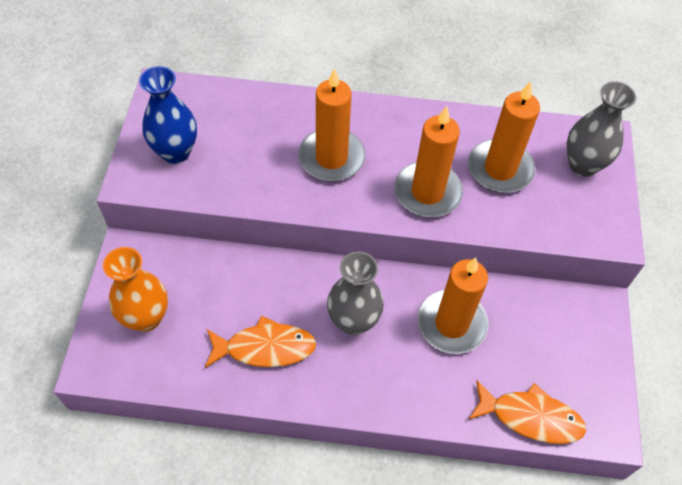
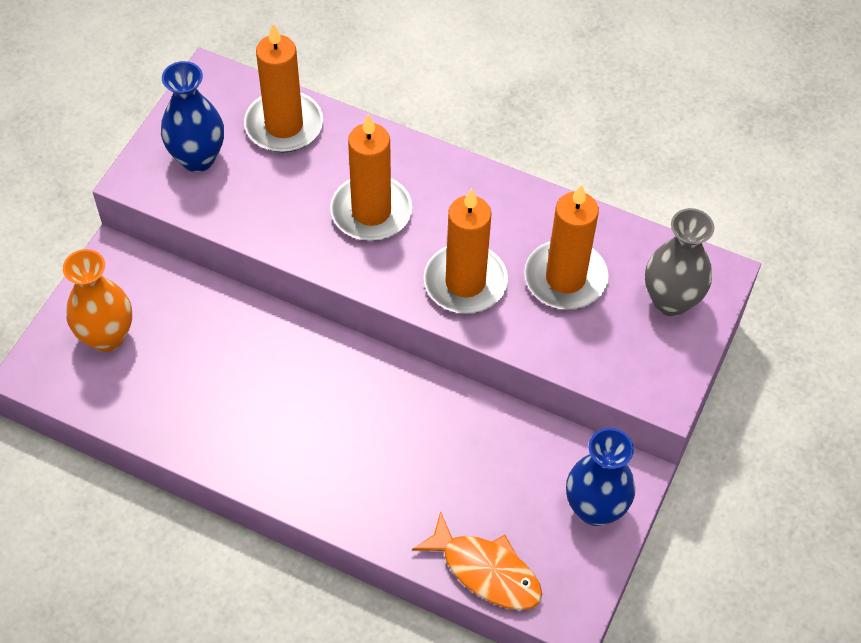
camera: 20 degrees right, 0 degrees up
orange fish [205,315,316,368] -> none
grey vase [327,251,384,335] -> none
orange candle [418,257,489,354] -> orange candle moved to [244,23,323,153]
none -> blue vase [566,428,635,526]

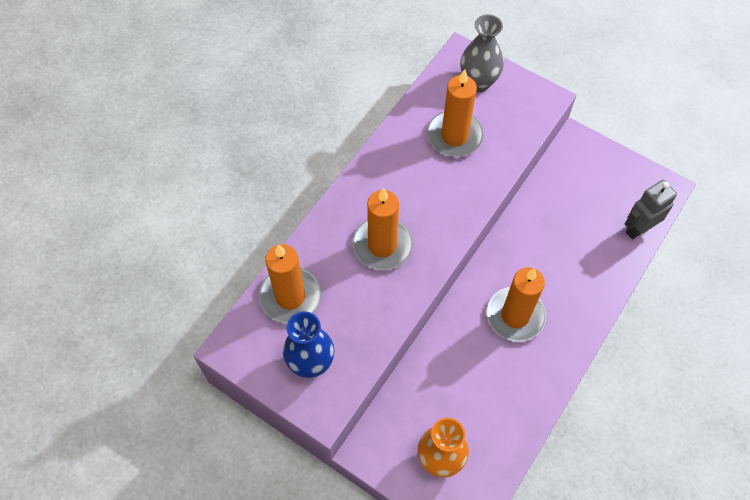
camera: 80 degrees left, 5 degrees up
orange fish [412,511,542,610] -> grey robot [625,180,677,240]
orange candle [424,188,508,314] -> orange candle moved to [487,267,546,342]
blue vase [566,428,635,526] -> none

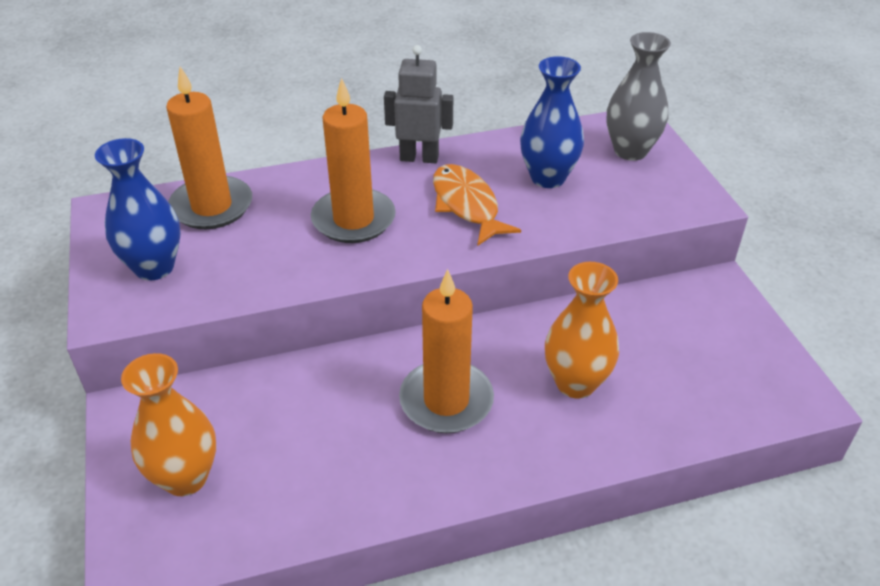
camera: 40 degrees right, 20 degrees down
orange candle [427,69,483,157] -> blue vase [520,56,584,188]
grey robot [625,180,677,240] -> grey robot moved to [384,45,453,163]
none -> orange fish [433,164,521,245]
none -> orange vase [545,262,619,399]

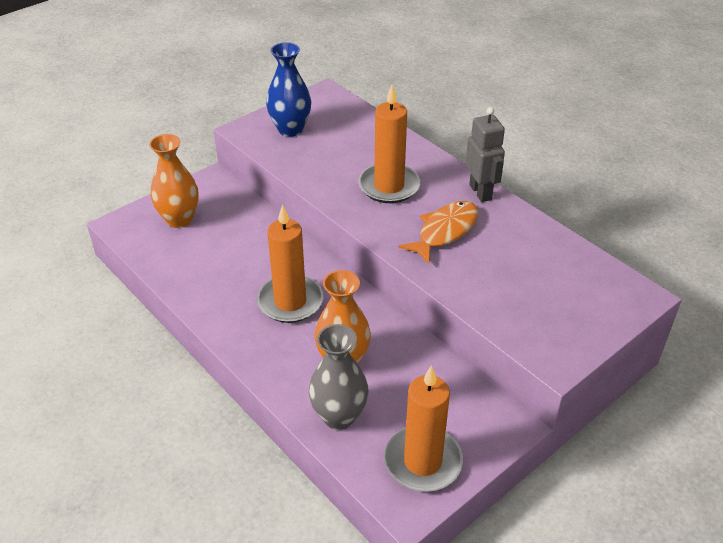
camera: 65 degrees right, 0 degrees up
orange candle [166,66,252,229] -> orange candle moved to [384,365,463,492]
blue vase [520,56,584,188] -> none
grey vase [607,32,671,161] -> grey vase moved to [309,324,369,430]

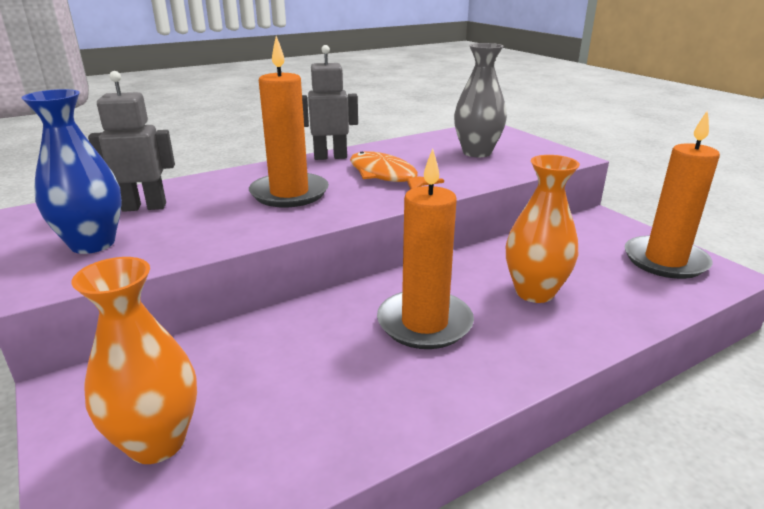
camera: 80 degrees left, 15 degrees down
grey vase [309,324,369,430] -> grey vase moved to [454,43,507,157]
none -> grey robot [88,71,175,212]

